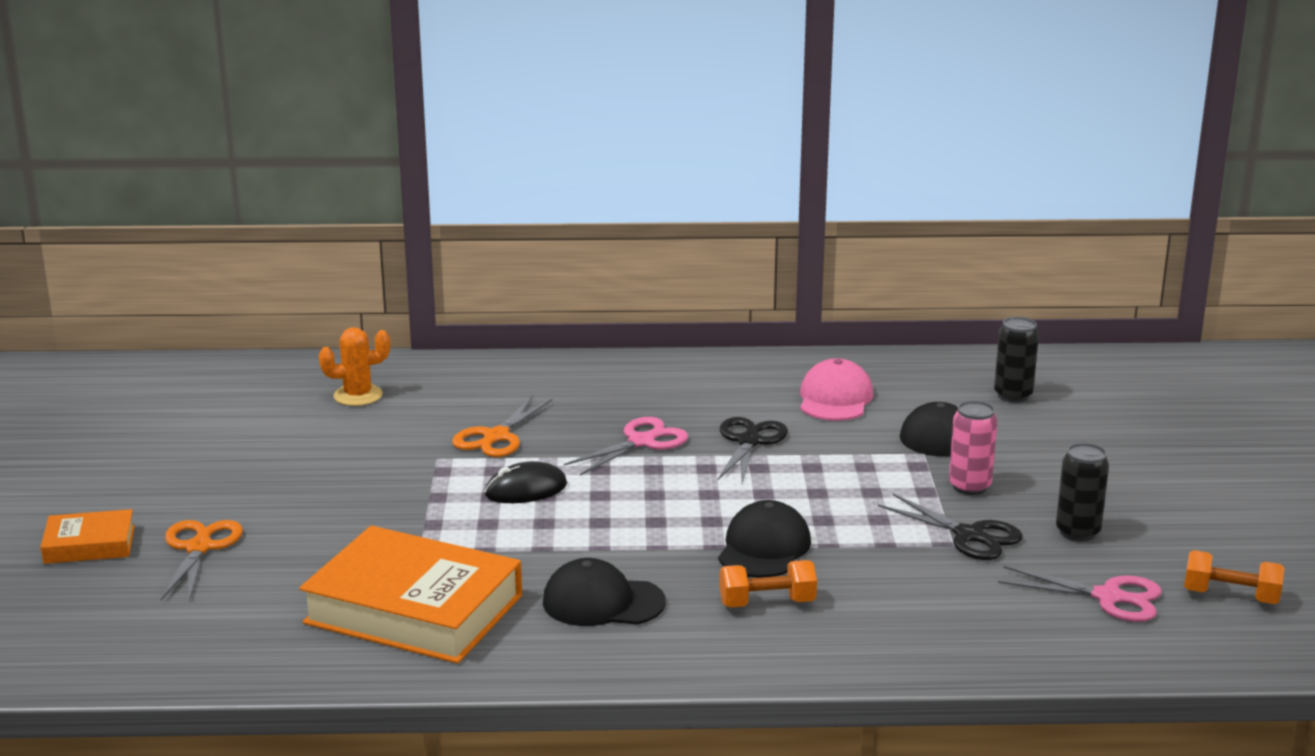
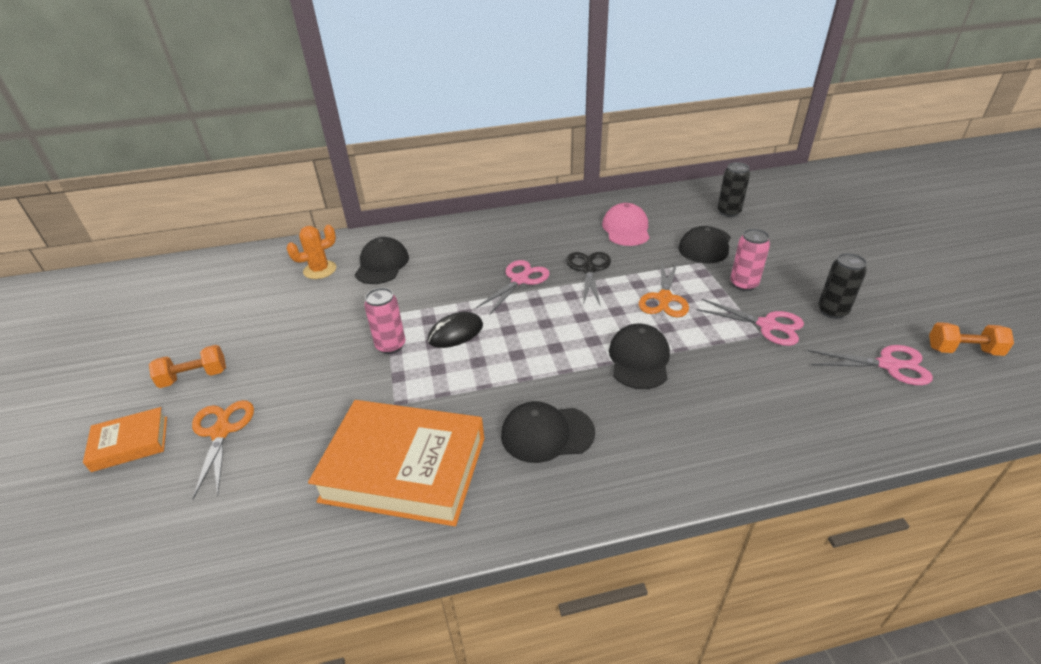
camera: 10 degrees left, 15 degrees up
orange scissors [452,396,553,457] -> orange scissors moved to [639,261,689,317]
orange dumbbell [720,560,817,607] -> orange dumbbell moved to [149,345,226,388]
black scissors [878,494,1023,560] -> pink scissors [696,299,804,346]
none -> black cap [355,237,409,284]
none -> pink can [364,288,405,354]

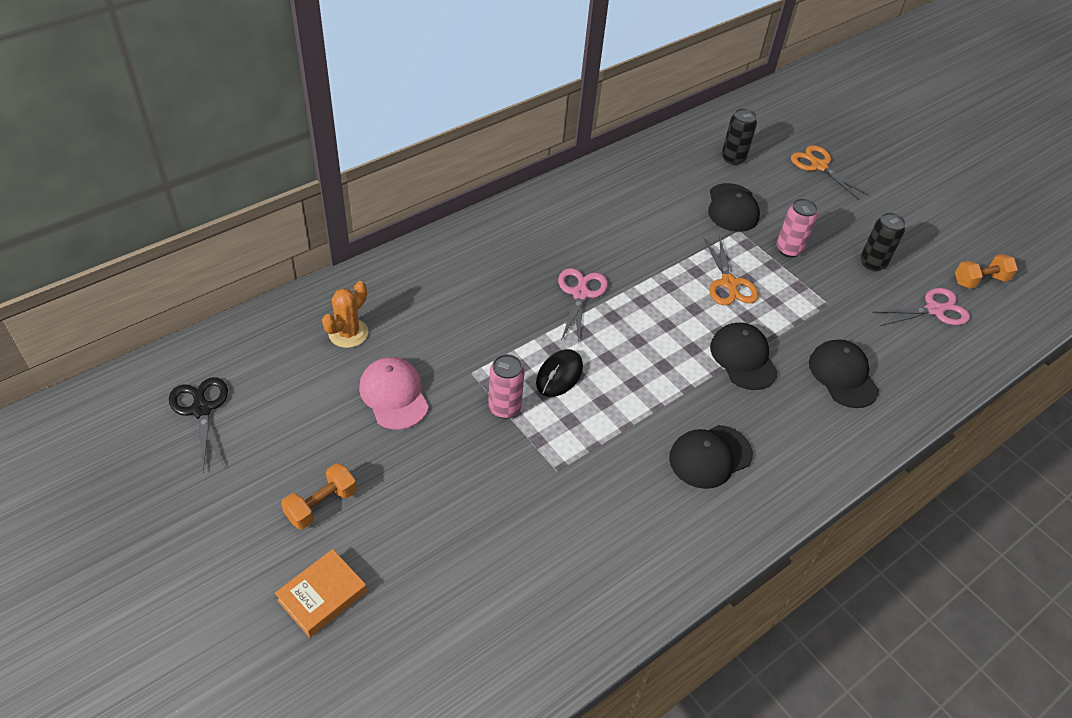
camera: 30 degrees left, 10 degrees up
orange scissors [192,400,254,499] -> orange scissors moved to [791,145,869,200]
orange book [308,400,485,526] -> none
black cap [355,237,409,284] -> black cap moved to [809,340,879,408]
black scissors [566,252,611,305] -> black scissors moved to [169,377,228,472]
pink cap [602,203,650,246] -> pink cap moved to [359,357,429,430]
pink scissors [696,299,804,346] -> none

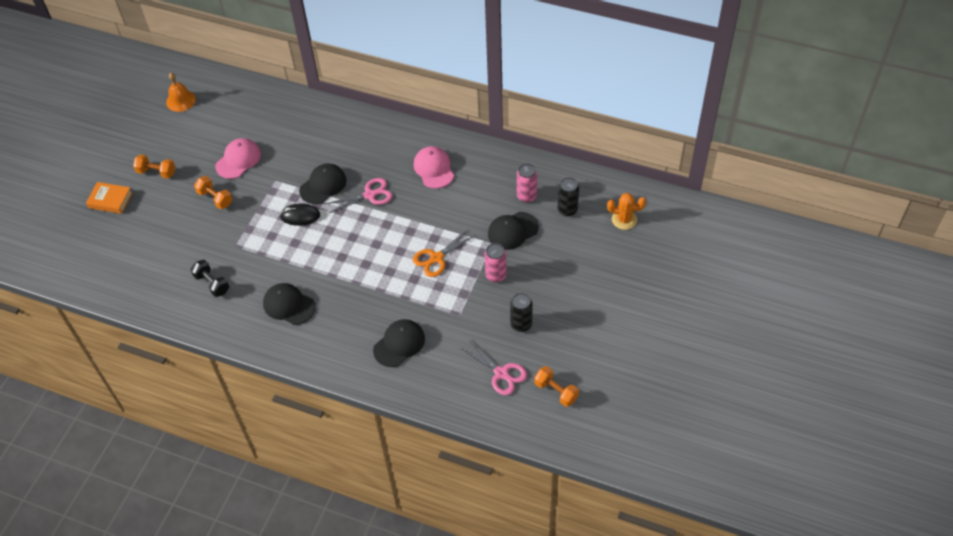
camera: 65 degrees right, 5 degrees up
black scissors [169,377,228,472] -> orange bell [166,73,196,112]
orange cactus [322,281,368,348] -> orange cactus moved to [607,193,646,230]
pink can [488,354,524,419] -> pink can moved to [517,163,537,203]
black cap [710,322,778,390] -> black cap moved to [299,164,347,204]
orange scissors [791,145,869,200] -> none
none -> black dumbbell [191,260,229,297]
none -> orange dumbbell [194,176,232,209]
none -> pink cap [414,146,454,188]

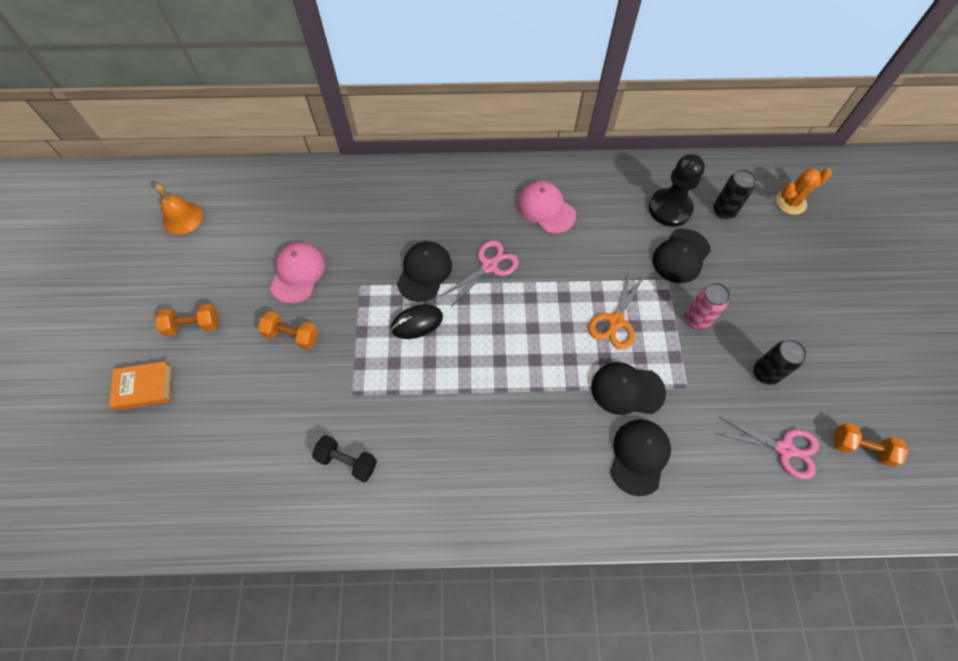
camera: 25 degrees left, 10 degrees up
black cap [263,283,316,325] -> black cap moved to [591,362,666,415]
pink can [517,163,537,203] -> black pawn [649,154,705,227]

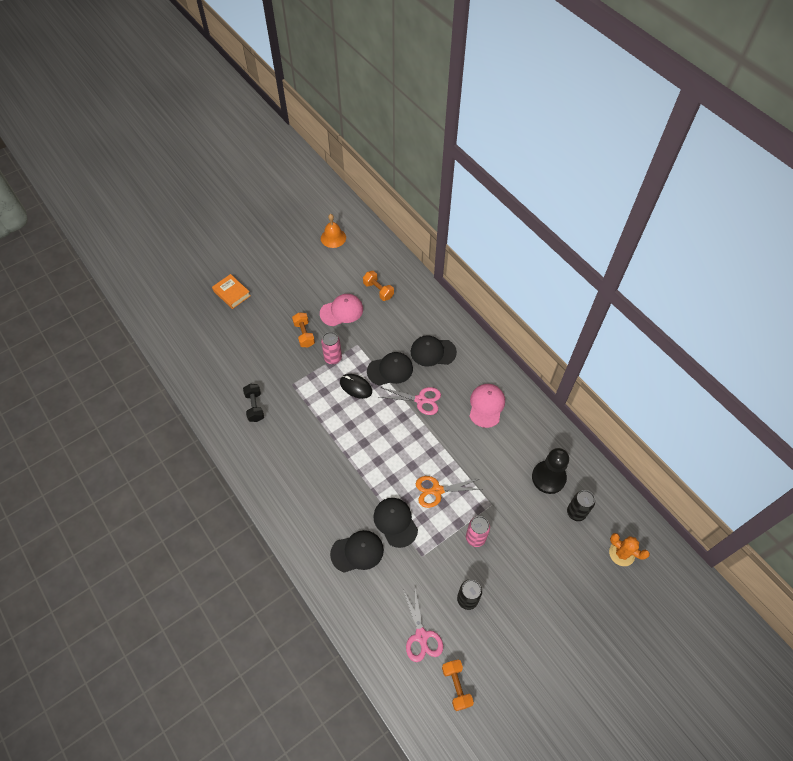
camera: 55 degrees right, 5 degrees down
orange dumbbell [155,304,219,336] -> orange dumbbell moved to [363,271,394,301]
black cap [653,229,711,283] -> black cap moved to [410,335,457,367]
none -> pink can [321,332,342,364]

